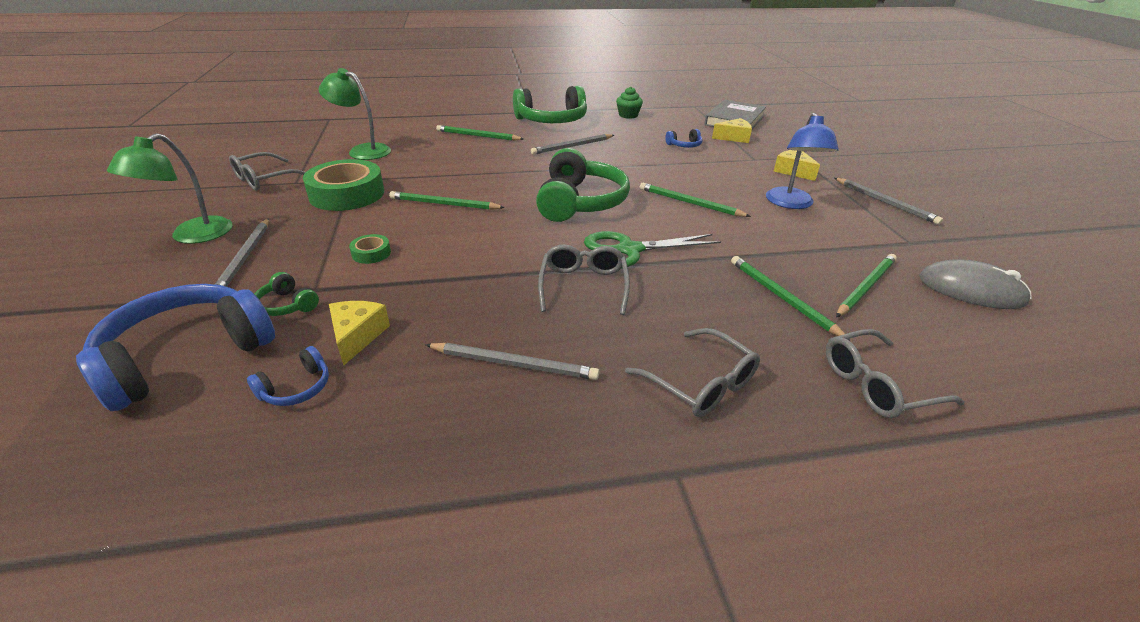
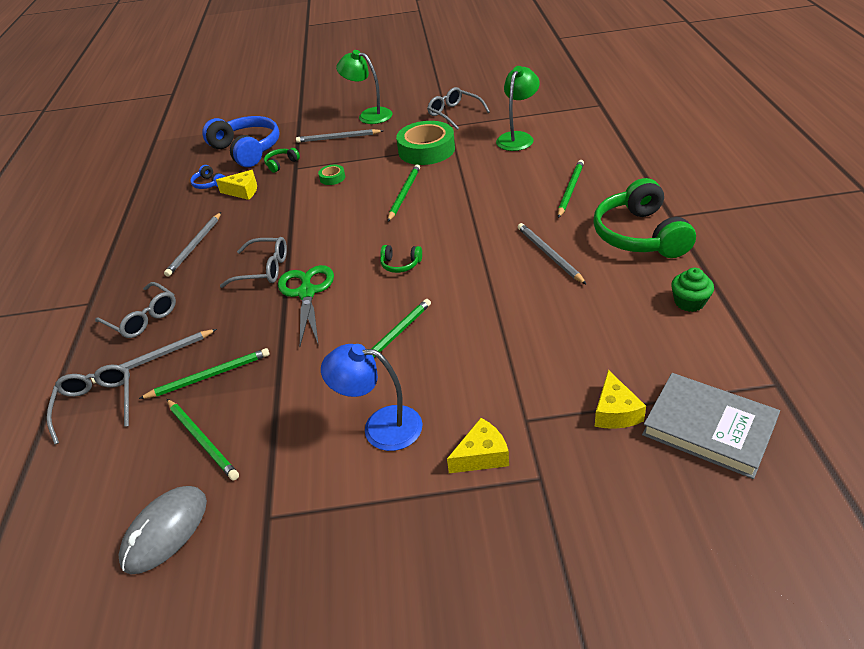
camera: 100 degrees right, 5 degrees up
green headphones [536,148,630,222] -> green headphones [380,245,422,273], size x0.43
grey glasses [625,328,760,417] -> grey glasses turned 105 degrees counterclockwise [95,282,176,338]
blue headphones [665,129,702,148] -> none
grey pencil [835,178,943,225] -> grey pencil moved to [91,329,217,384]

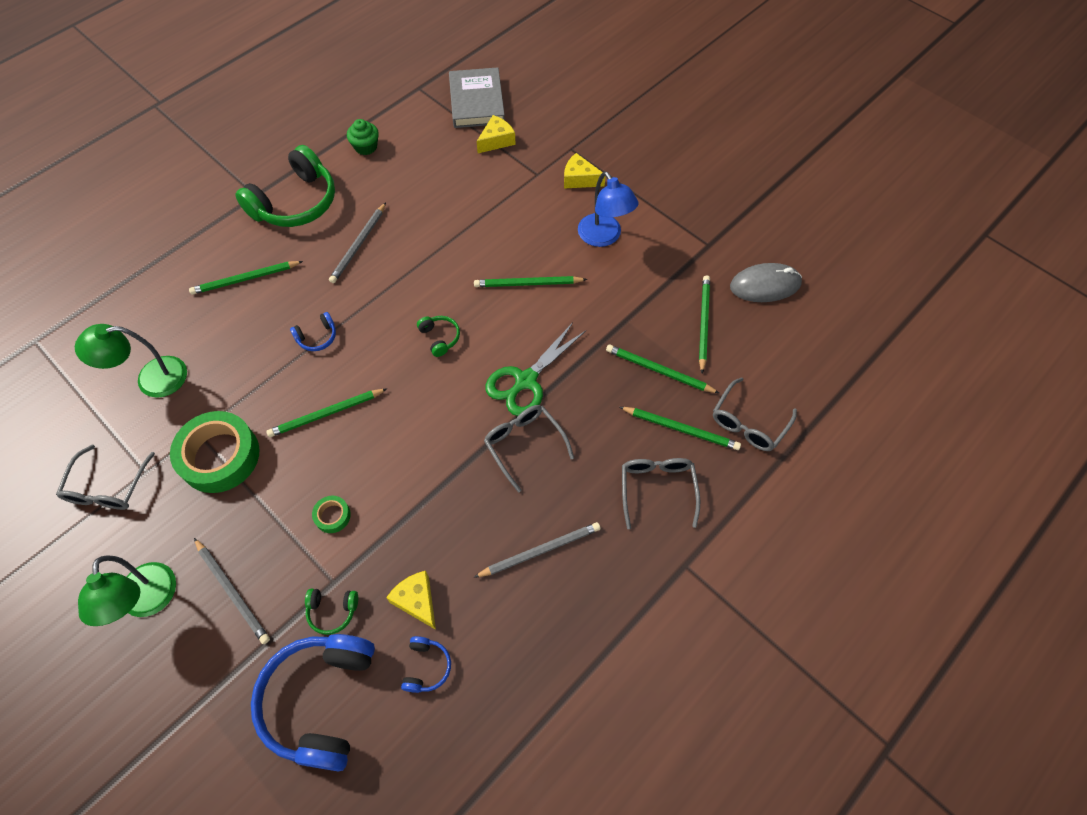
camera: 135 degrees left, 20 degrees up
grey pencil [91,329,217,384] -> green pencil [620,407,741,450]
none -> blue headphones [290,312,336,351]

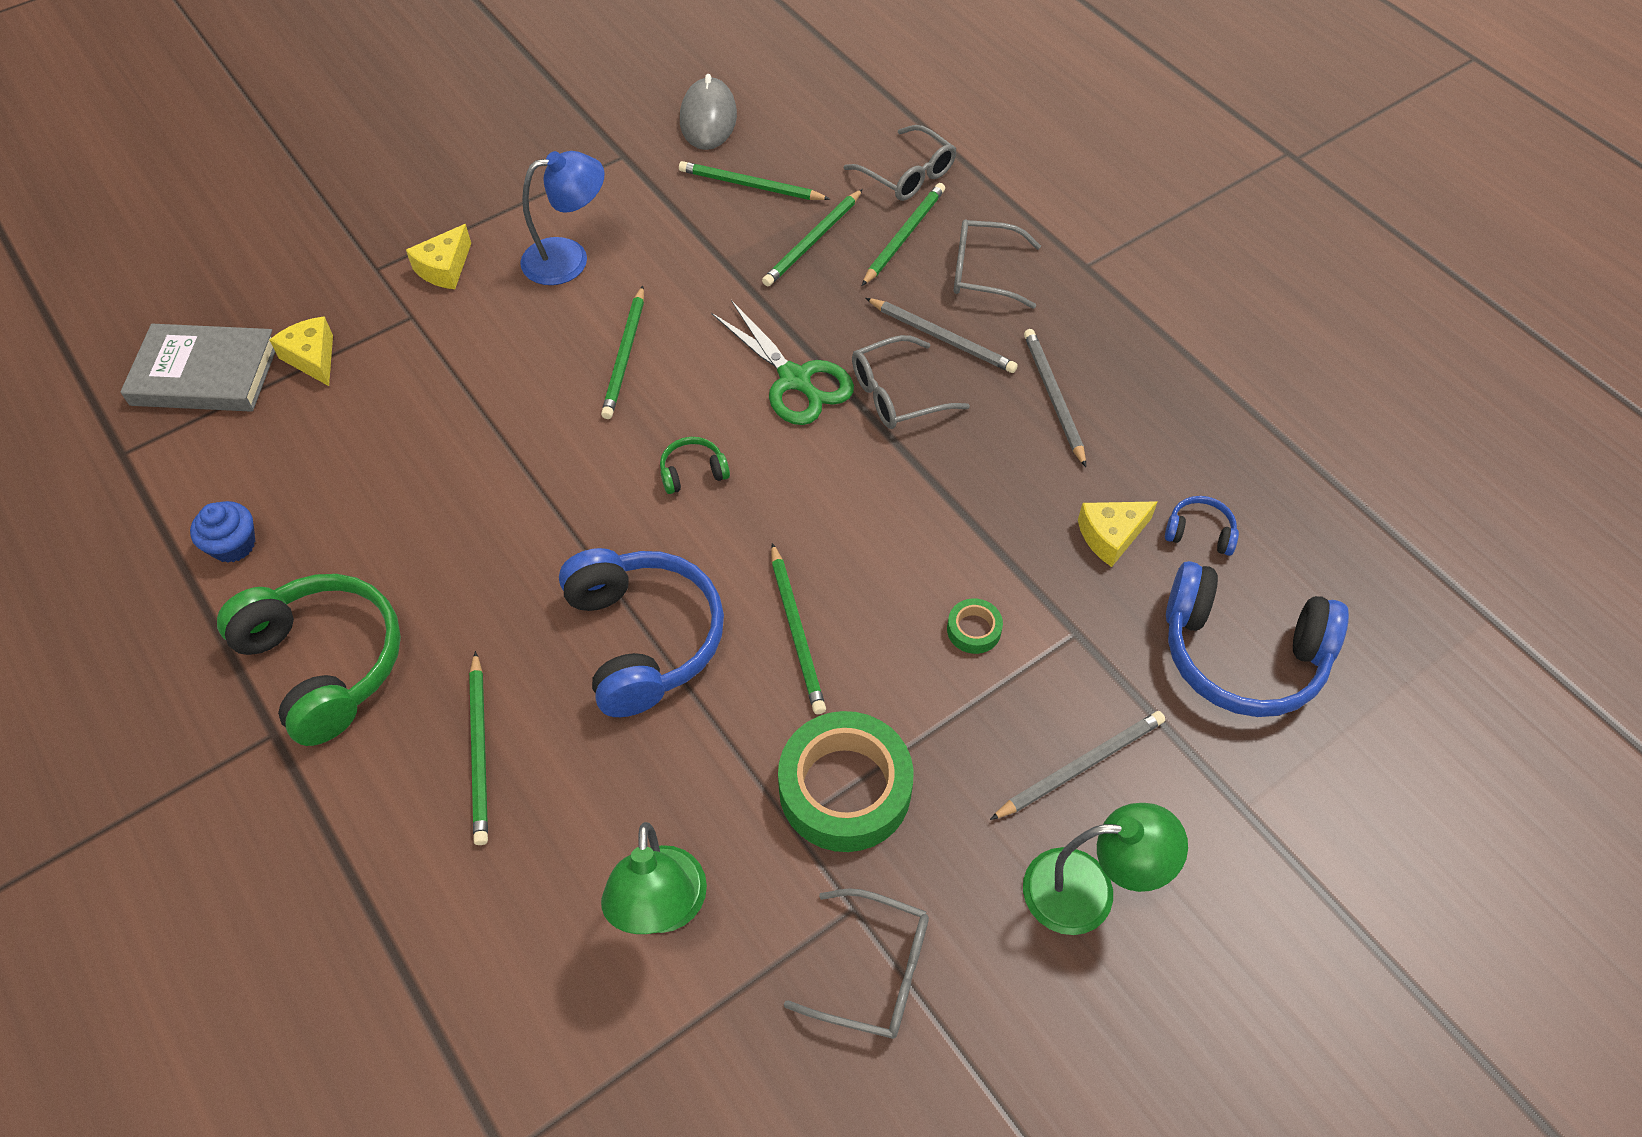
camera: 80 degrees left, 5 degrees down
blue headphones [290,312,336,351] -> blue headphones [559,548,724,717], size x2.31
green headphones [305,588,358,635] -> none
grey pencil [329,202,386,283] -> grey pencil moved to [866,298,1018,373]
green cupcake [347,119,379,155] -> blue cupcake [190,501,255,563]

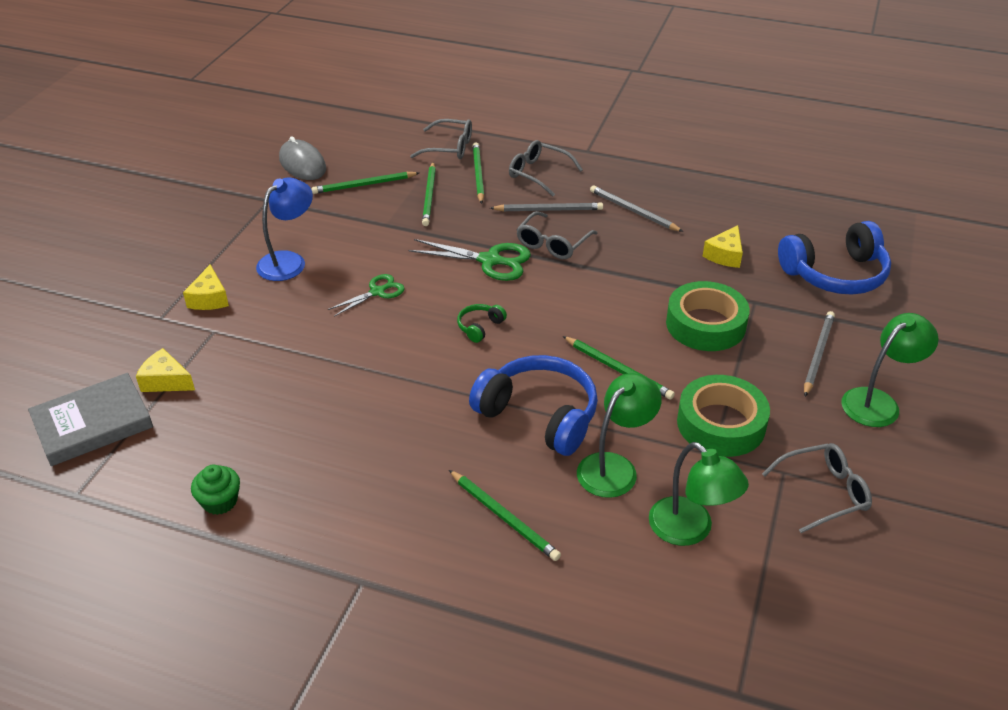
camera: 35 degrees left, 15 degrees down
blue cupcake [190,501,255,563] -> green cupcake [191,465,240,515]
green headphones [217,574,401,746] -> none
green pencil [601,286,644,419] -> green scissors [328,274,405,317]
green tape [947,598,1003,654] -> green tape [666,281,750,351], size x2.28
grey glasses [954,219,1041,309] -> grey glasses turned 60 degrees clockwise [509,140,583,196]
blue headphones [1165,496,1239,556] -> none
none -> green lamp [577,373,662,498]

